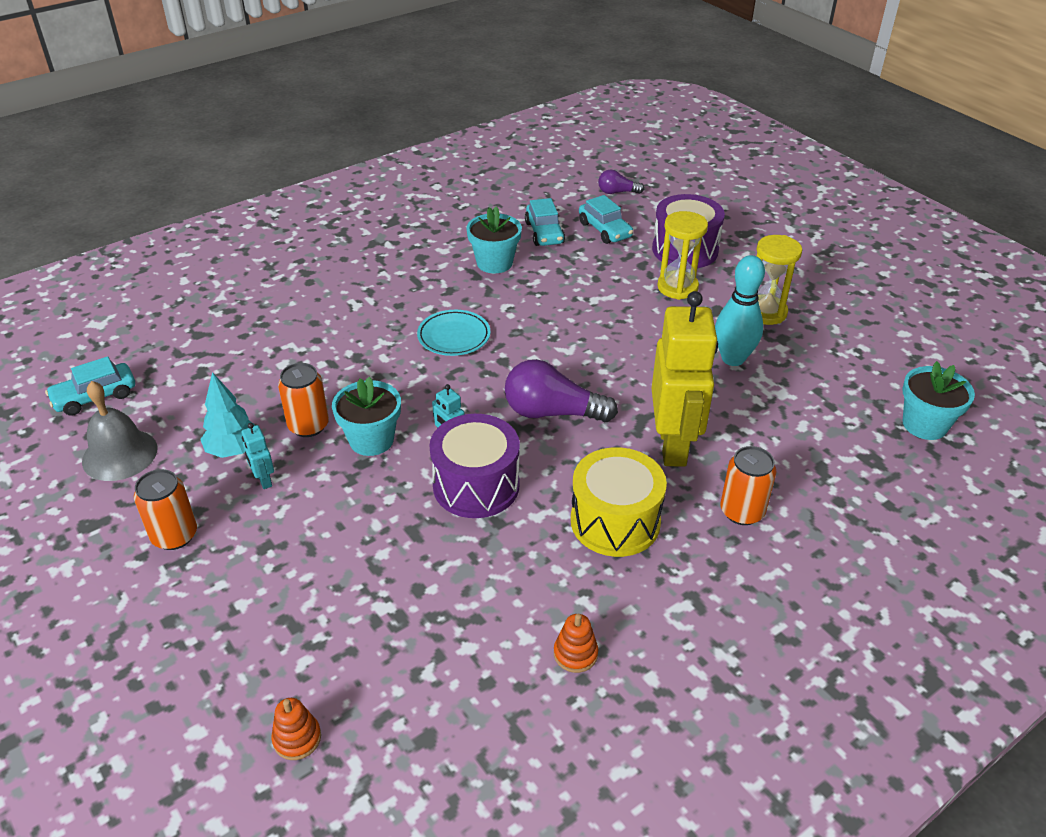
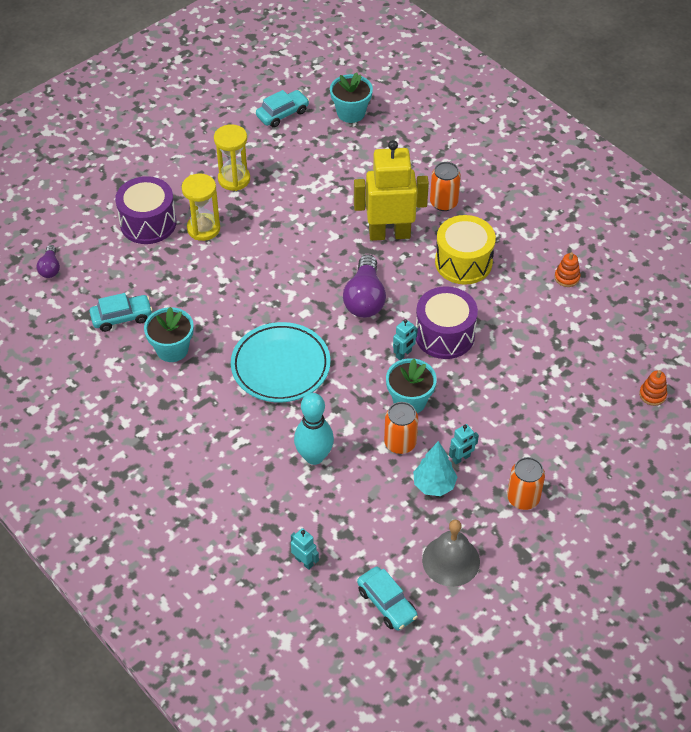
camera: 95 degrees left, 10 degrees up
turquoise plate [417,310,490,356] -> turquoise plate [231,322,330,402], size x1.64
turquoise car [579,195,634,244] -> turquoise car moved to [256,90,309,128]
turquoise bowling pin [715,255,765,366] -> turquoise bowling pin moved to [294,393,334,465]
none -> turquoise robot [291,528,319,570]

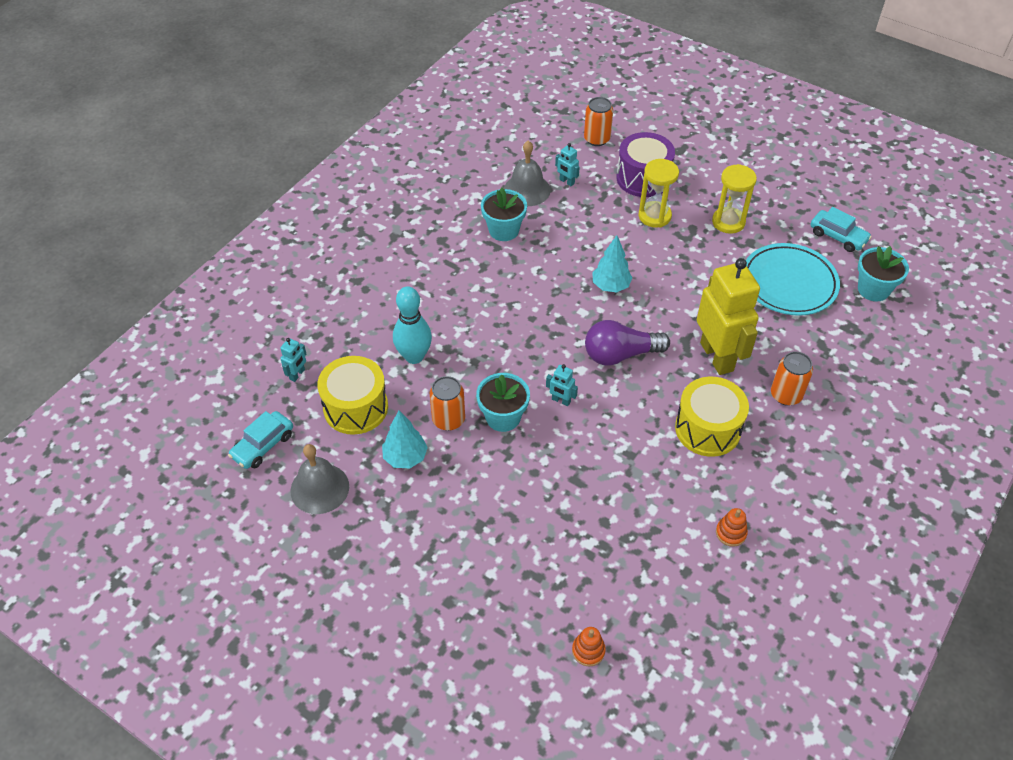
camera: 75 degrees right, 0 degrees up
purple light bulb [37,245,60,278] -> none
turquoise car [90,293,153,332] -> grey bell [504,141,551,206]
turquoise plate [231,322,330,402] -> turquoise plate moved to [746,243,840,316]
purple drum [416,286,478,359] -> none
turquoise robot [449,424,479,464] -> turquoise robot moved to [555,143,580,186]
orange can [507,457,545,510] -> orange can moved to [584,97,613,146]
none -> yellow drum [317,356,388,435]
none -> turquoise tree [592,235,633,293]

